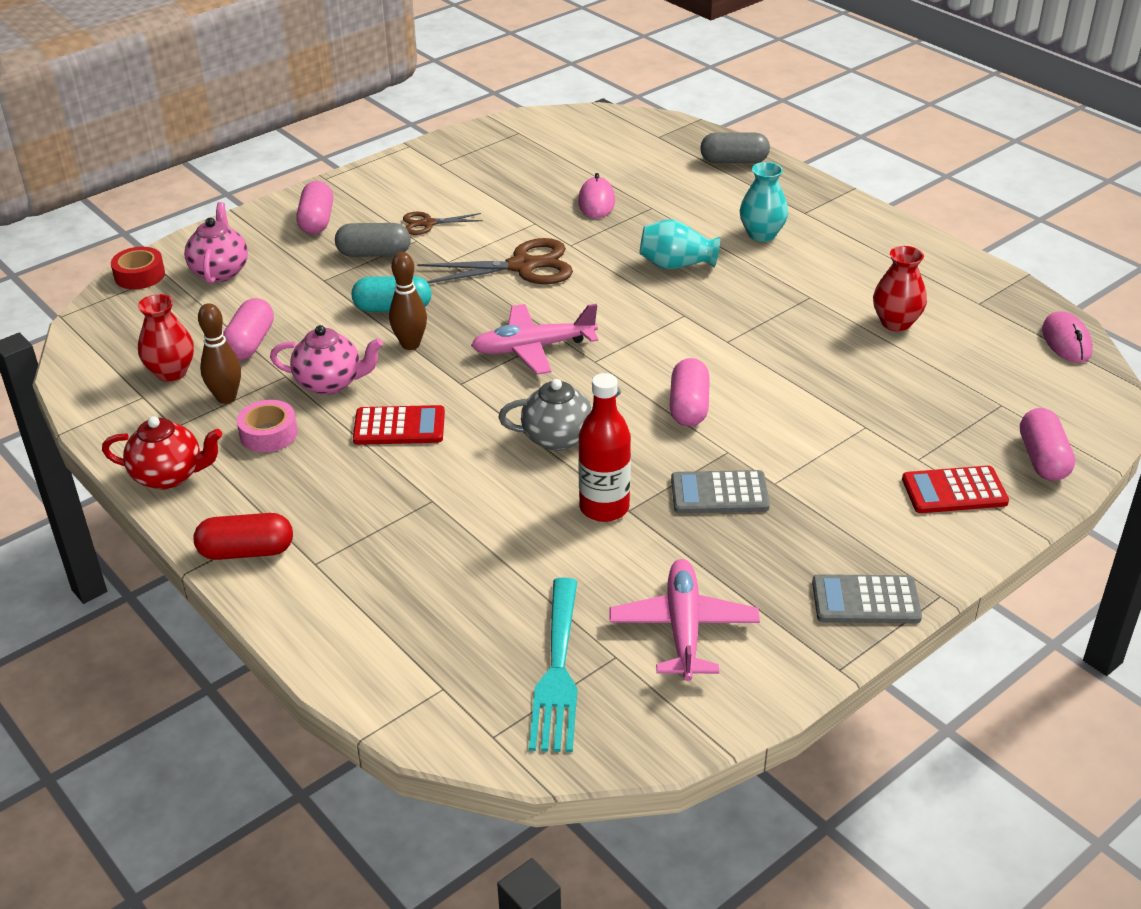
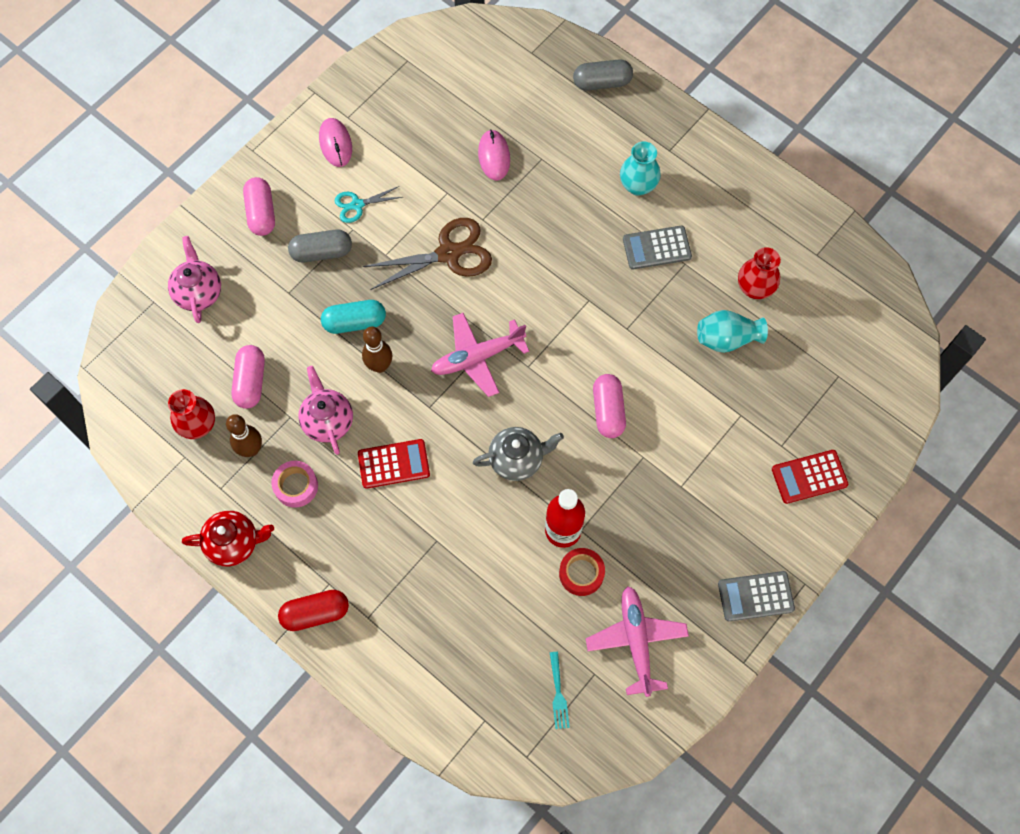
camera: 10 degrees left, 30 degrees up
red tape [111,247,165,289] -> red tape moved to [559,548,605,596]
pink teapot [270,325,383,395] -> pink teapot turned 105 degrees counterclockwise [298,366,353,455]
brown scissors [403,212,483,235] -> turquoise scissors [335,186,402,223]
turquoise fork [529,578,577,752] -> turquoise fork [550,652,570,729], size x0.50
turquoise vase [640,219,720,269] -> turquoise vase moved to [697,310,768,353]
grey calculator [671,470,770,513] -> grey calculator moved to [623,226,692,269]
pink capsule [1020,408,1075,481] -> none
pink mouse [1042,311,1093,363] -> pink mouse moved to [319,118,352,167]

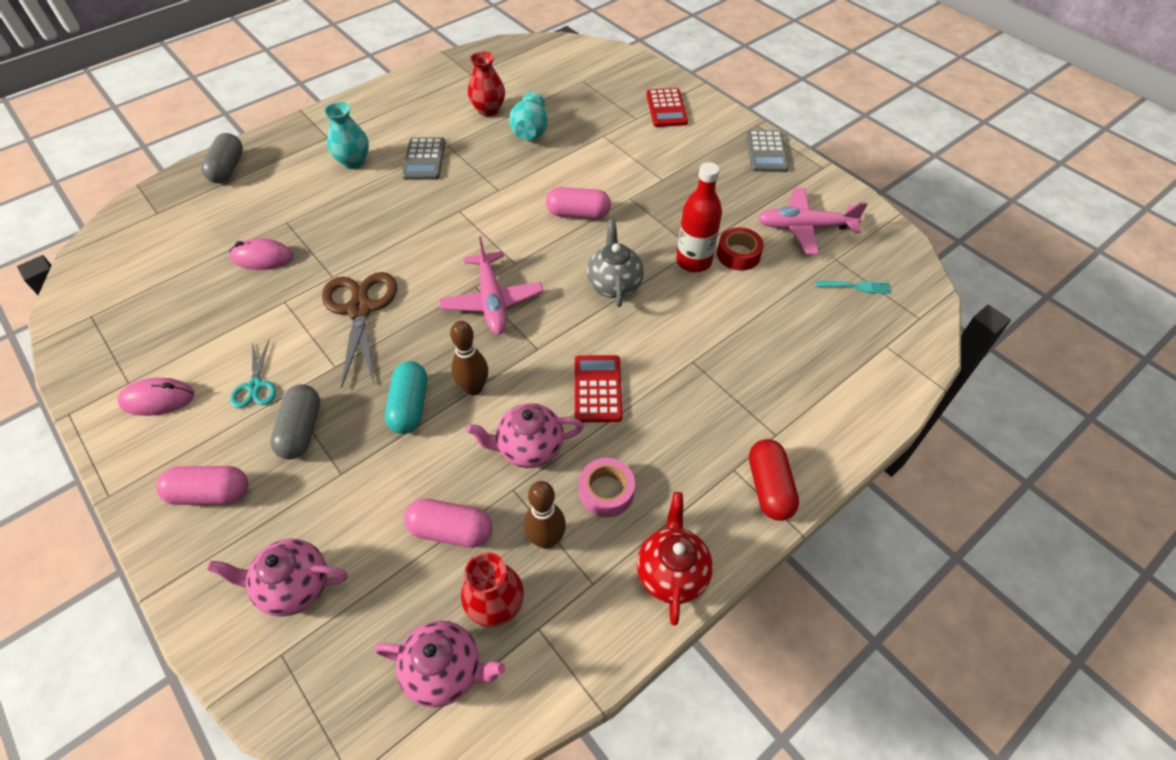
camera: 80 degrees left, 15 degrees down
none -> pink teapot [374,620,506,708]

